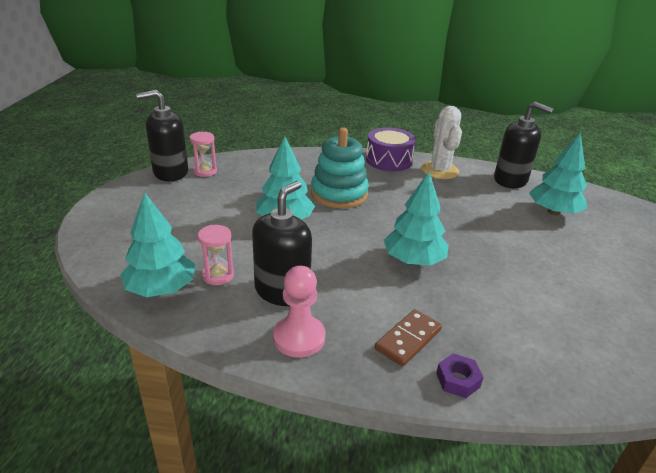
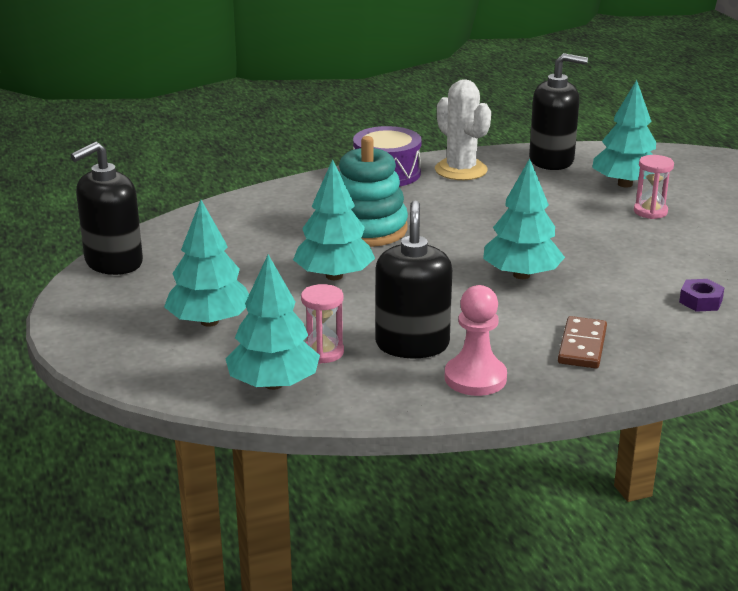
camera: 25 degrees left, 5 degrees down
pink hourglass [189,132,217,177] -> pink hourglass moved to [634,155,674,219]
purple nut [436,354,484,398] -> purple nut moved to [679,279,725,312]
none -> turquoise tree [164,200,249,327]

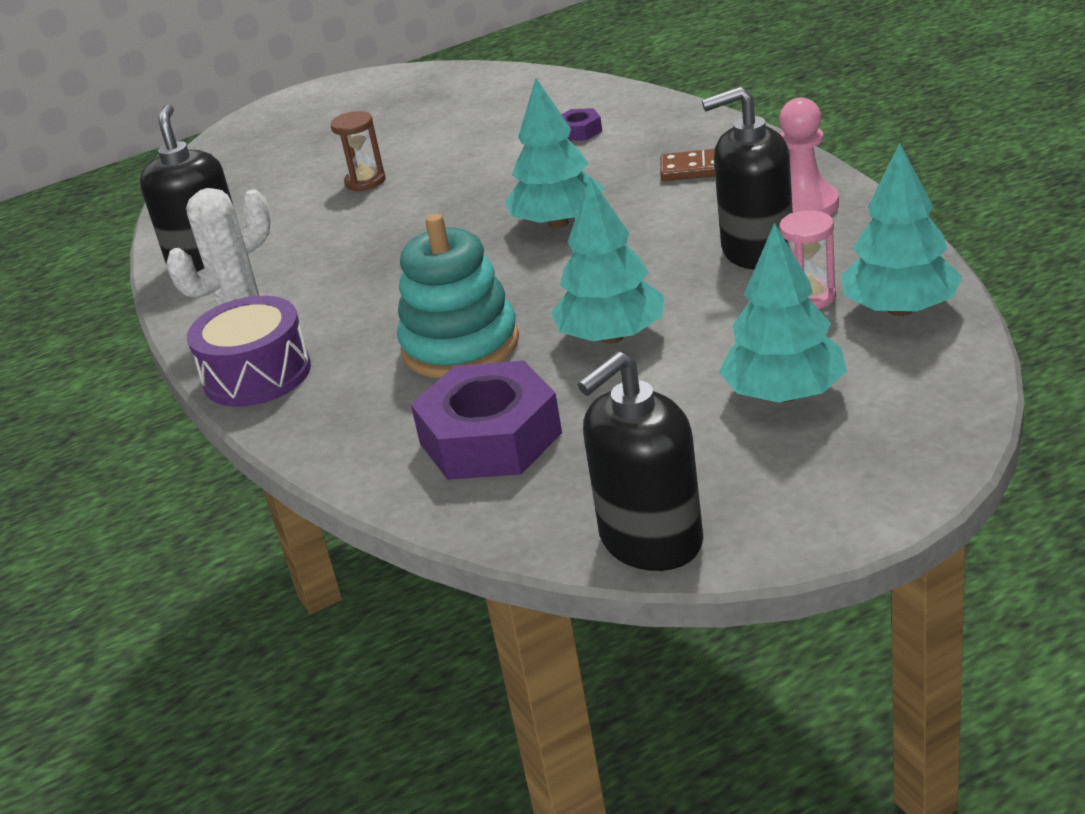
camera: 95 degrees left, 5 degrees up
black soap dispenser [70,142,143,275] -> black soap dispenser turned 105 degrees clockwise [577,352,703,571]
turquoise tree [592,80,656,188] -> none
pink hourglass [634,155,674,219] -> brown hourglass [330,111,386,191]
none -> purple nut [411,360,562,480]

